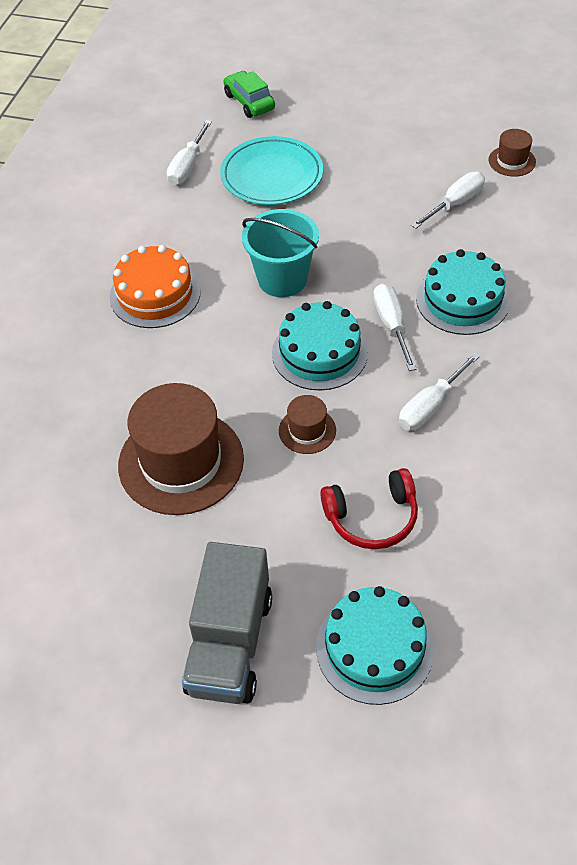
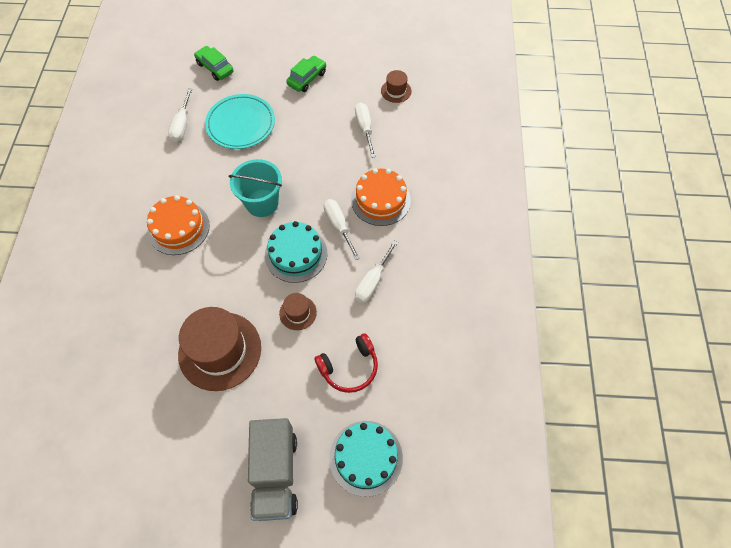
camera: 15 degrees left, 10 degrees up
white screwdriver [411,172,485,229] -> white screwdriver turned 45 degrees counterclockwise [355,103,376,158]
turquoise cake [416,249,510,335] -> orange cake [351,168,411,226]
none -> green car [286,56,326,92]

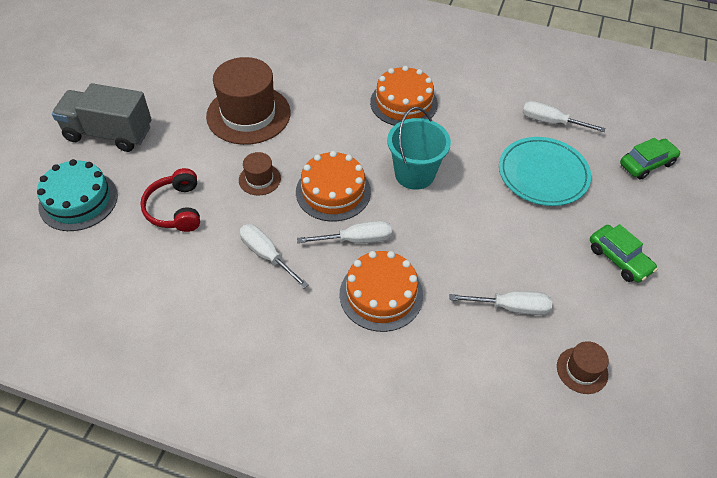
camera: 105 degrees right, 10 degrees down
turquoise cake [265,221,327,283] -> orange cake [296,151,371,221]

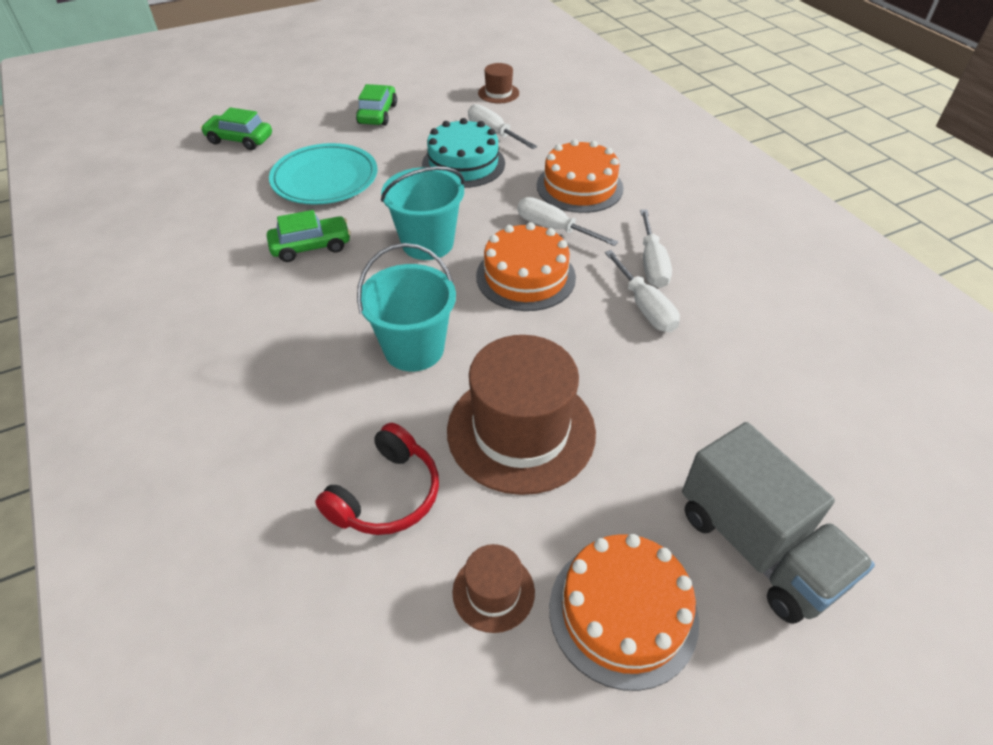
camera: 135 degrees left, 5 degrees down
turquoise cake [37,159,118,231] -> turquoise cake moved to [422,118,505,188]
red headphones [140,168,200,232] -> red headphones moved to [315,423,439,535]
brown hat [239,152,281,196] -> brown hat moved to [452,544,535,633]
orange cake [370,66,438,126] -> orange cake moved to [549,534,699,691]
white screwdriver [523,101,606,132] -> white screwdriver moved to [605,250,680,332]
none -> green car [267,210,351,262]
none -> turquoise bucket [357,243,456,371]

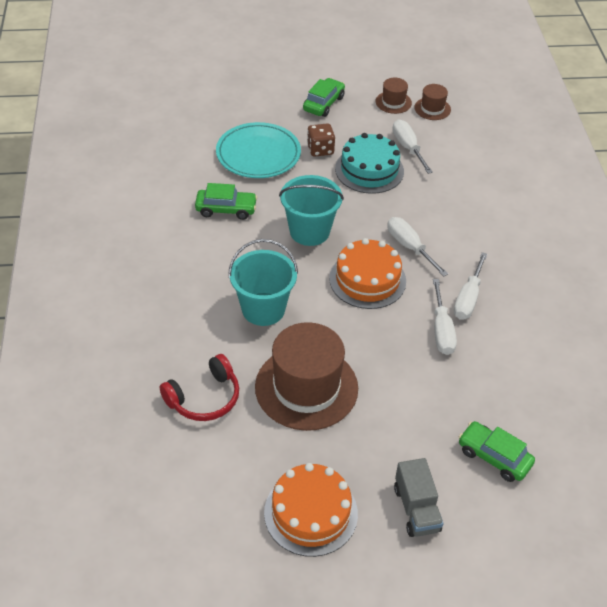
camera: 20 degrees right, 0 degrees up
green car [201,107,272,150] -> green car moved to [459,421,535,482]
brown hat [452,544,535,633] -> brown hat moved to [376,78,412,114]
orange cake [537,139,624,213] -> none
grey truck [682,422,875,624] -> grey truck [394,458,443,537], size x0.62
none -> brown dice [307,123,335,157]

